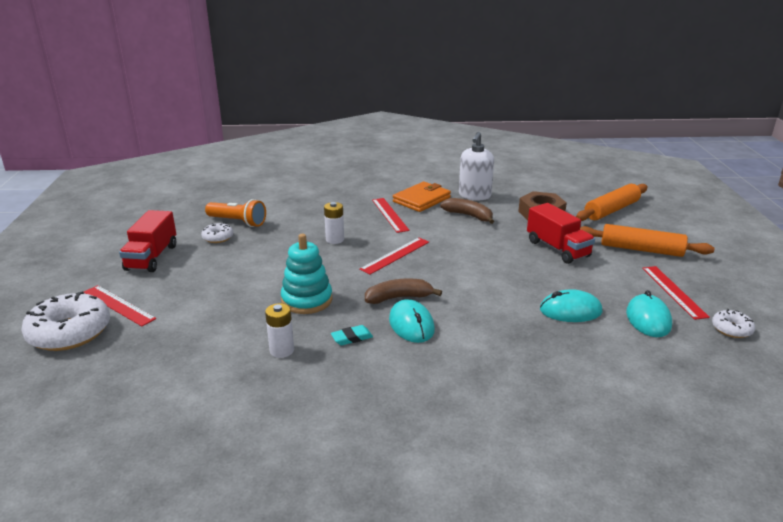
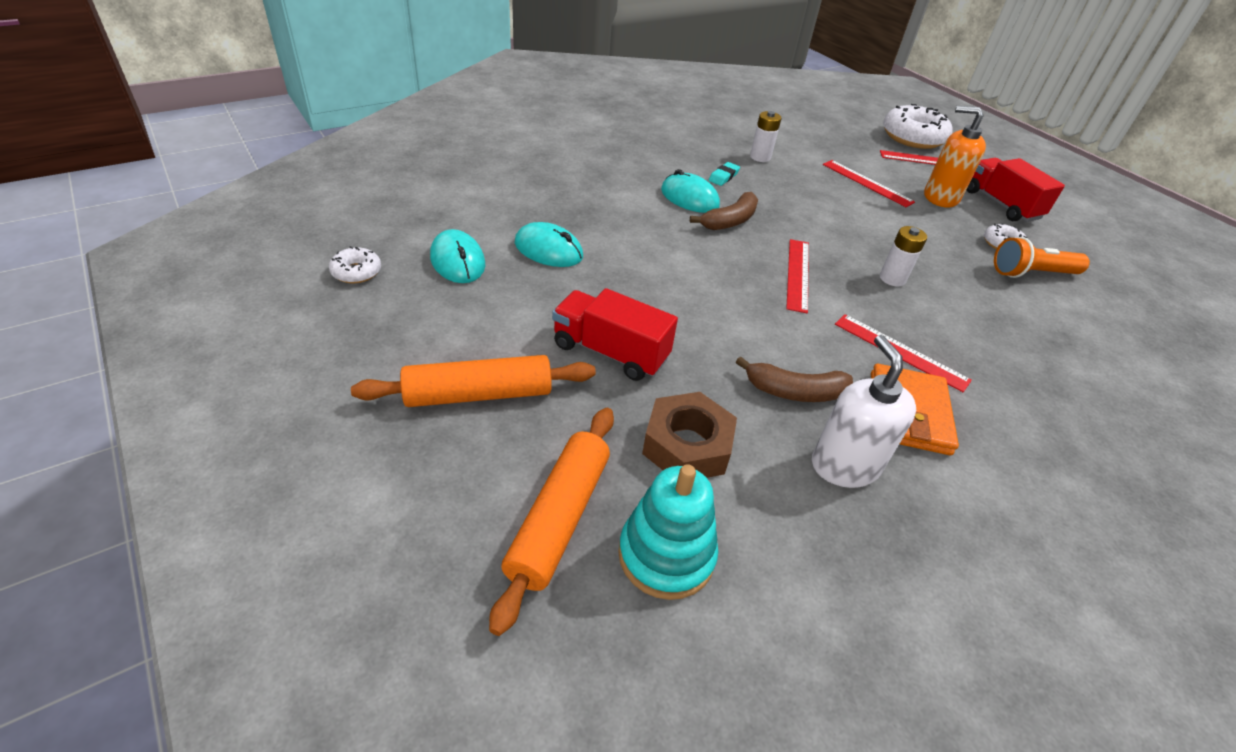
camera: 145 degrees right, 15 degrees up
turquoise stacking toy [281,234,332,314] -> turquoise stacking toy moved to [618,464,718,600]
turquoise mouse [540,289,603,322] -> turquoise mouse turned 60 degrees clockwise [515,222,583,267]
red ruler [642,266,710,320] -> red ruler moved to [823,160,915,207]
none -> orange soap dispenser [924,106,986,208]

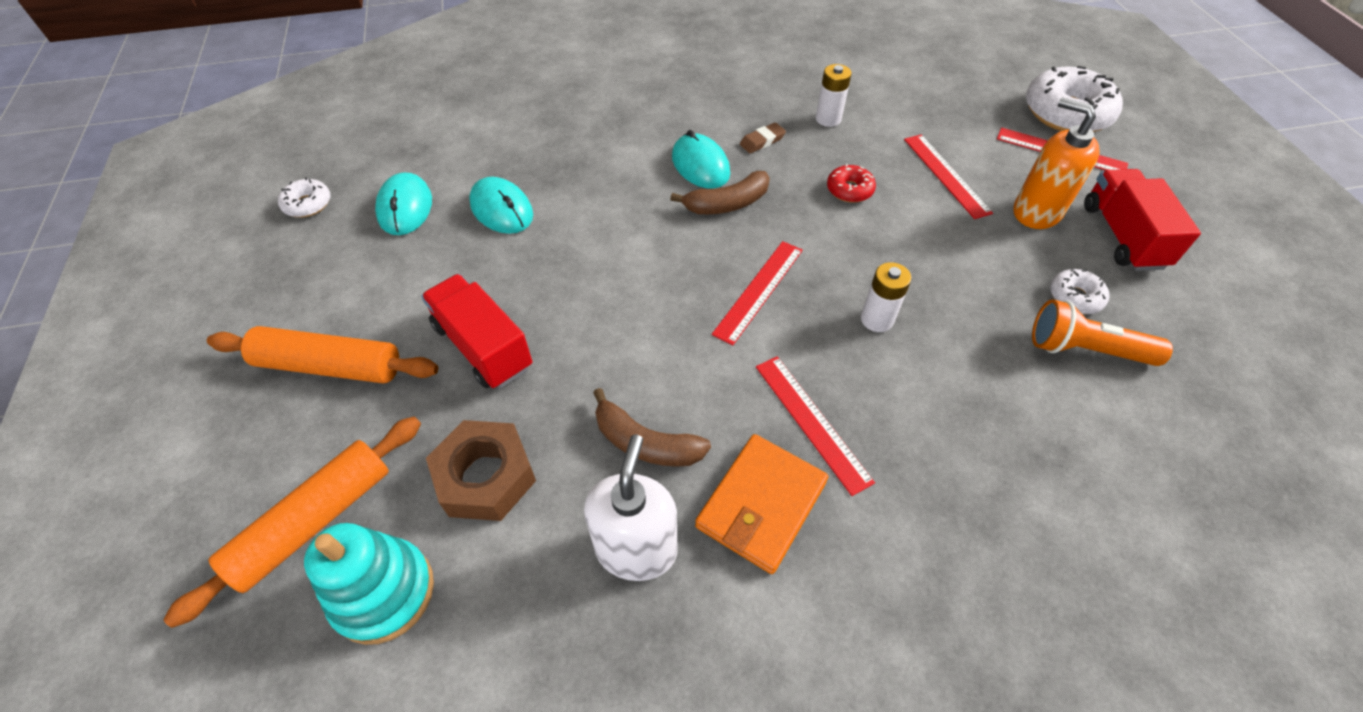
camera: 25 degrees right, 10 degrees up
turquoise eraser [709,162,740,186] -> brown eraser [740,123,786,153]
none -> red donut [827,164,876,203]

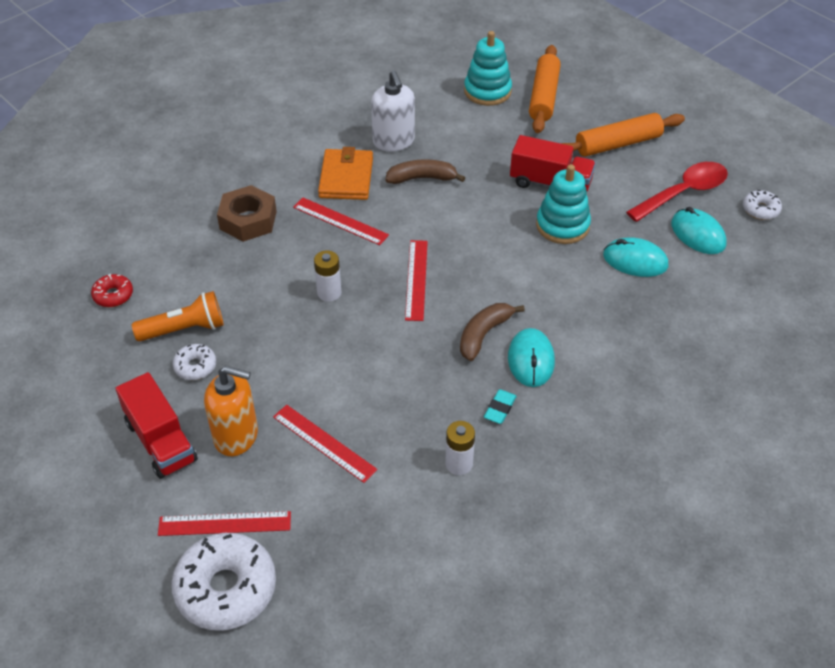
camera: 150 degrees right, 5 degrees down
brown nut [426,420,536,521] -> brown nut moved to [217,185,277,242]
turquoise mouse [672,130,730,189] -> turquoise mouse turned 60 degrees clockwise [508,328,555,387]
brown eraser [740,123,786,153] -> turquoise eraser [484,389,517,424]
red donut [827,164,876,203] -> red donut moved to [91,274,133,307]
none -> turquoise stacking toy [536,164,591,244]
none -> red spoon [626,162,728,222]

